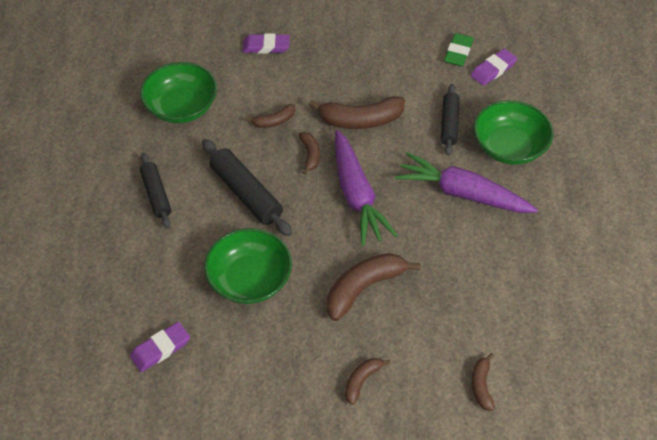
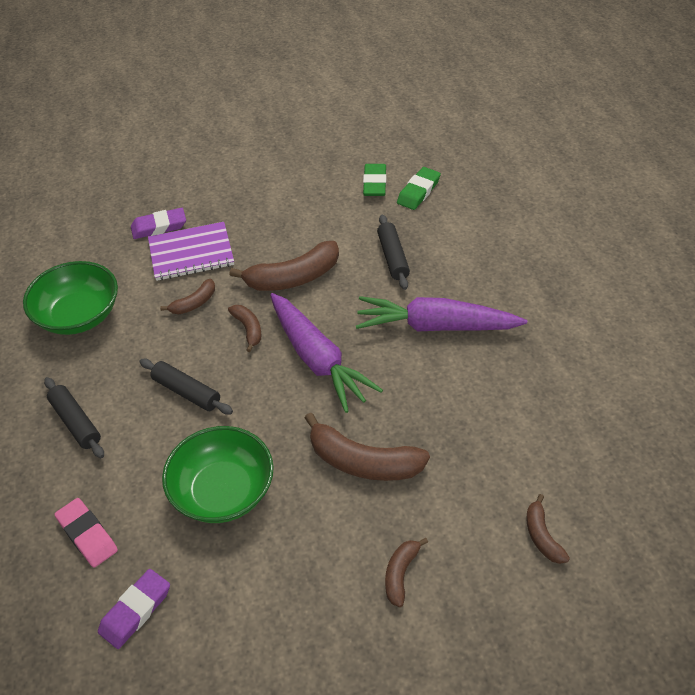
camera: 15 degrees left, 5 degrees down
black rolling pin [202,139,292,236] -> black rolling pin [139,359,233,415], size x0.66
brown banana [327,253,421,321] -> brown banana turned 105 degrees counterclockwise [305,413,430,481]
purple eraser [471,48,517,86] -> green eraser [397,167,441,210]
green bowl [474,100,553,165] -> none
none -> pink eraser [54,498,118,567]
none -> purple notebook [148,222,234,281]

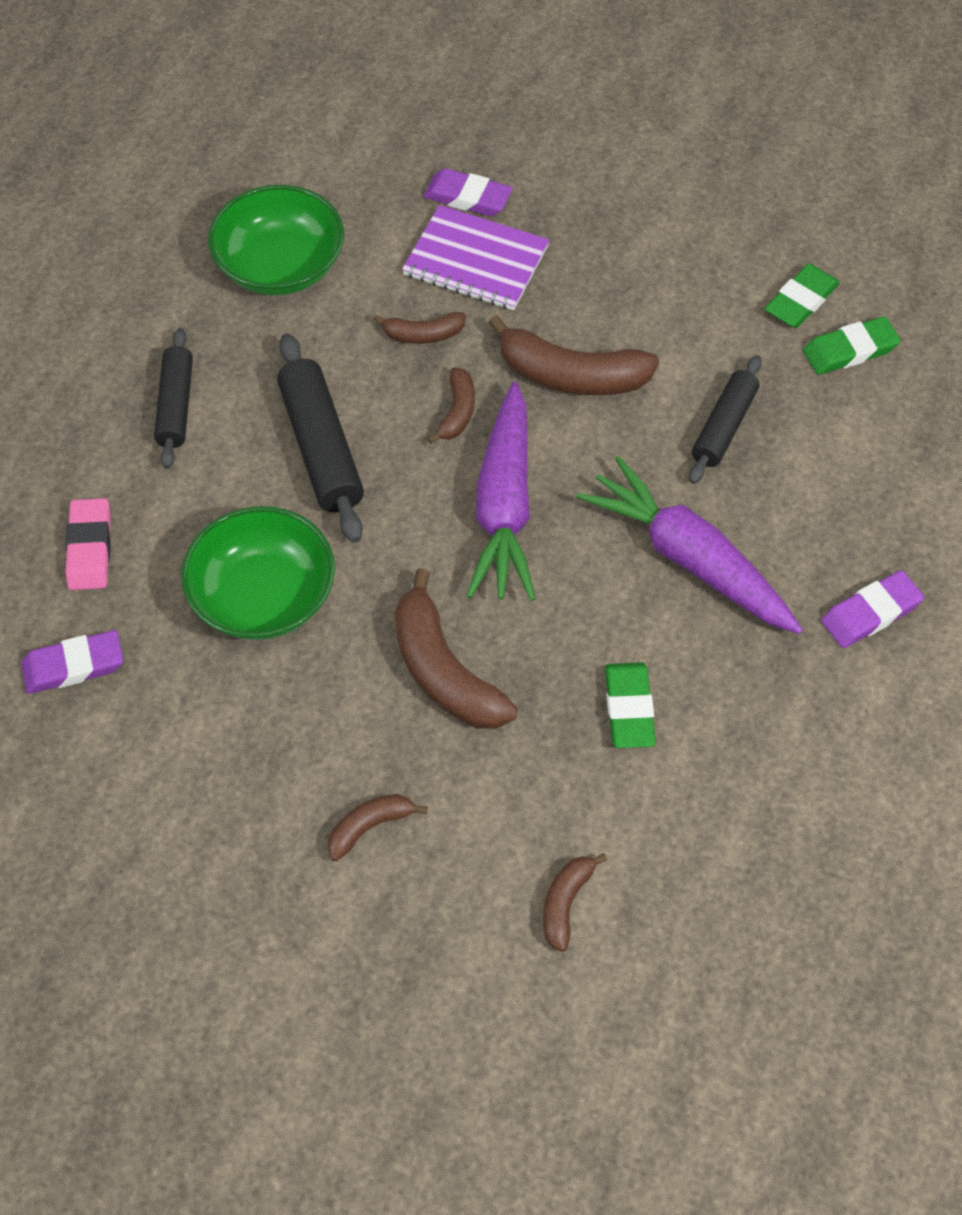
camera: 35 degrees right, 10 degrees up
black rolling pin [139,359,233,415] -> black rolling pin [277,333,364,543], size x1.51
none -> green eraser [605,662,656,748]
none -> purple eraser [821,570,924,648]

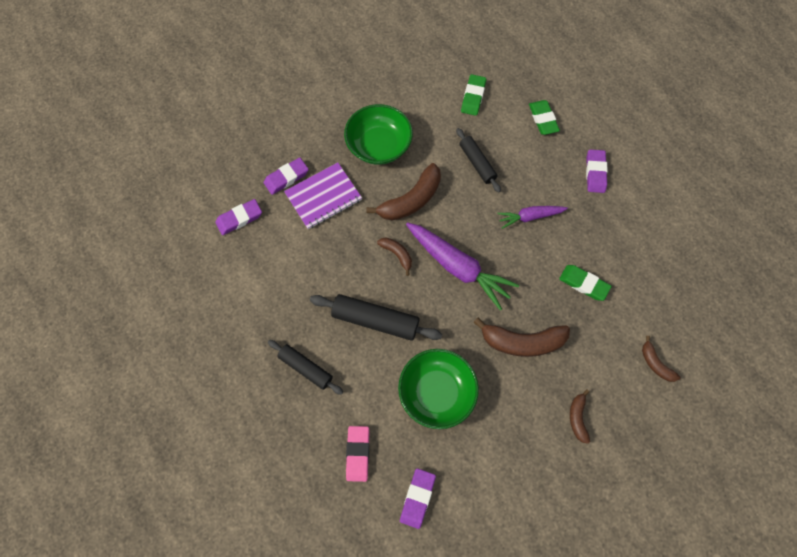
camera: 55 degrees left, 10 degrees up
pink eraser [66,498,111,590] -> pink eraser turned 60 degrees clockwise [346,426,369,482]
green bowl [208,185,344,295] -> green bowl moved to [344,104,413,165]
brown banana [373,312,466,344] -> none
purple carrot [576,456,803,634] -> purple carrot [497,206,568,229], size x0.57
green eraser [765,264,840,328] -> green eraser moved to [529,100,560,135]
none -> purple eraser [216,199,262,235]

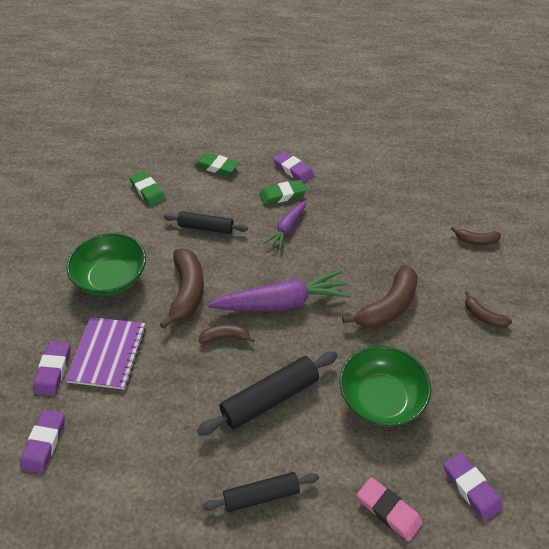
camera: 50 degrees left, 20 degrees down
green eraser [559,265,612,301] -> green eraser moved to [259,180,306,205]

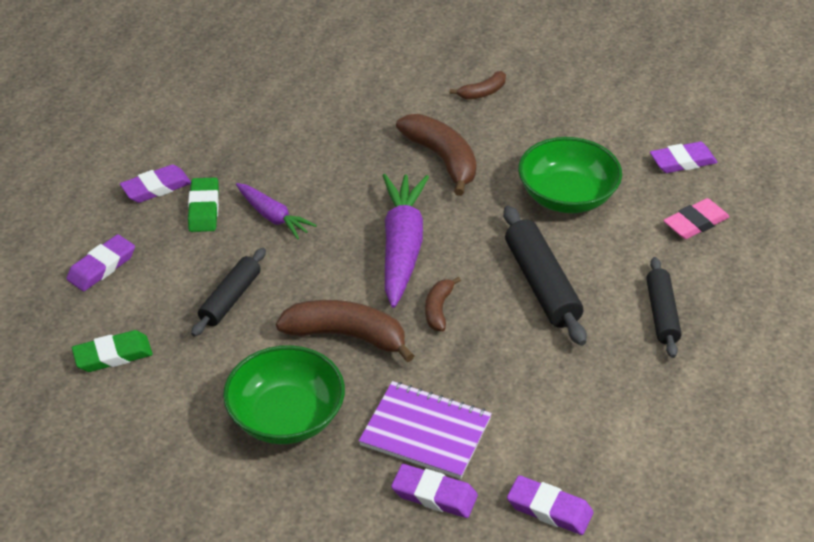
camera: 75 degrees left, 5 degrees down
green eraser [195,153,239,176] -> purple eraser [66,234,135,291]
brown banana [451,227,501,245] -> none

